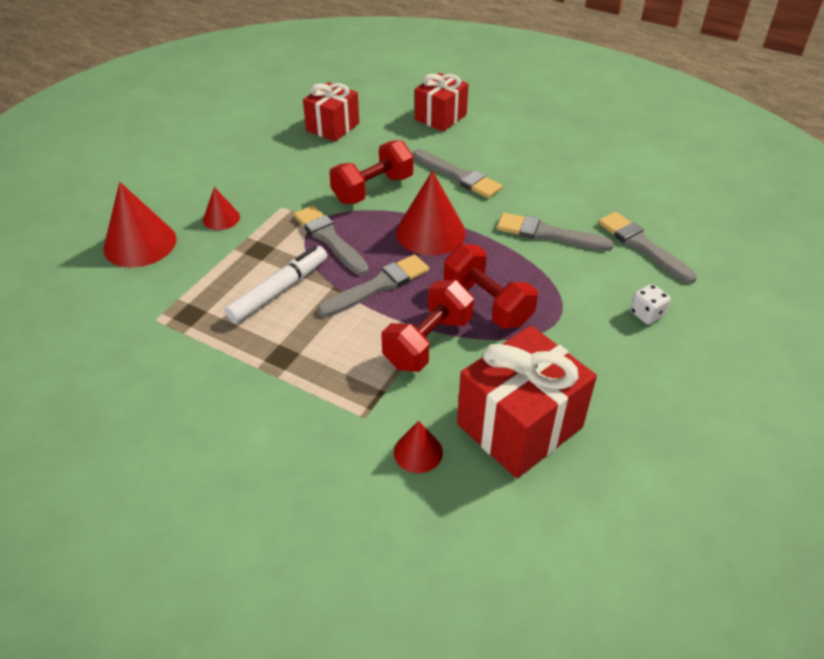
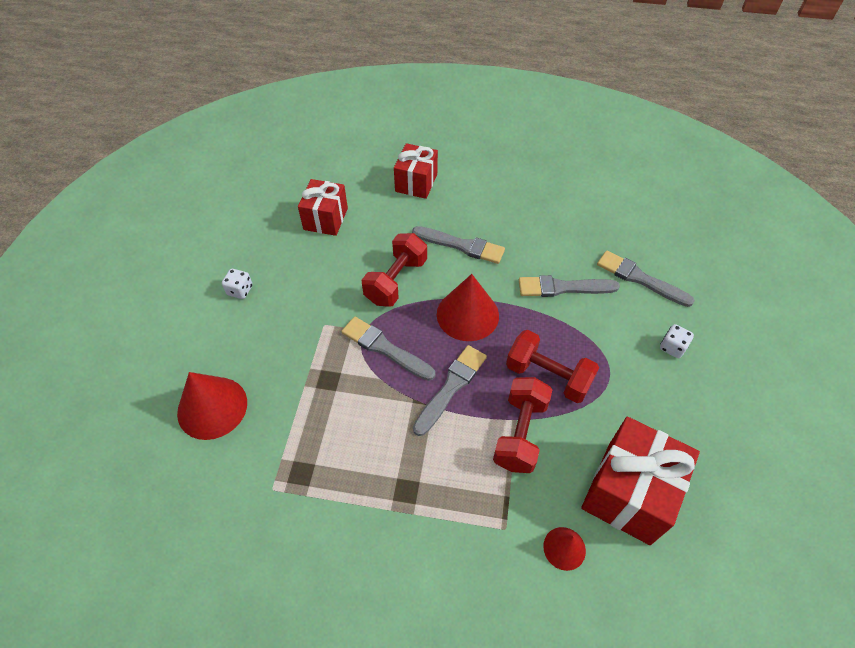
camera: 20 degrees left, 10 degrees up
red cone [203,187,240,230] -> none
white marker [225,246,327,324] -> none
none -> white dice [222,269,253,299]

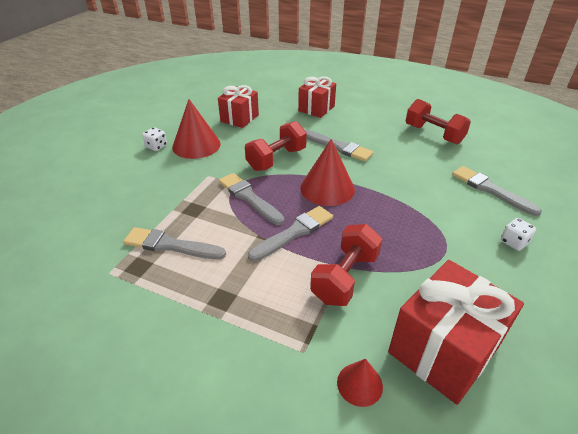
camera: 15 degrees right, 15 degrees down
red cone [177,372,247,440] -> red cone moved to [172,99,221,159]
red dumbbell [506,330,599,403] -> red dumbbell moved to [406,99,471,144]
grey brush [519,275,620,297] -> grey brush moved to [123,227,226,259]

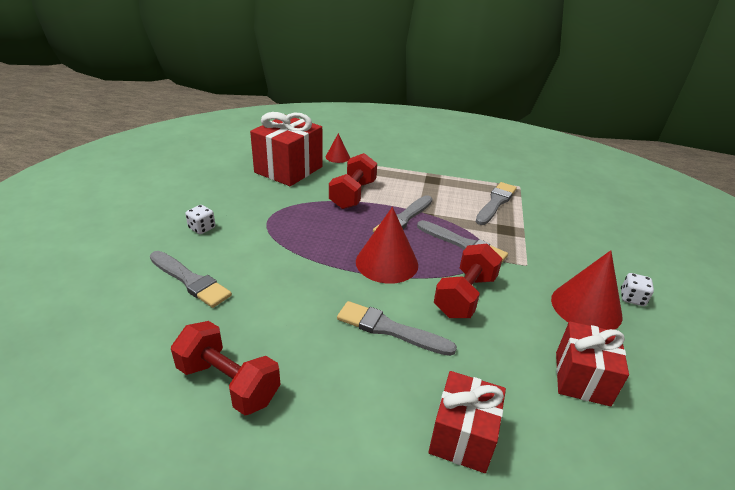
camera: 165 degrees right, 5 degrees down
grey brush [123,227,226,259] -> grey brush turned 60 degrees counterclockwise [476,182,517,225]

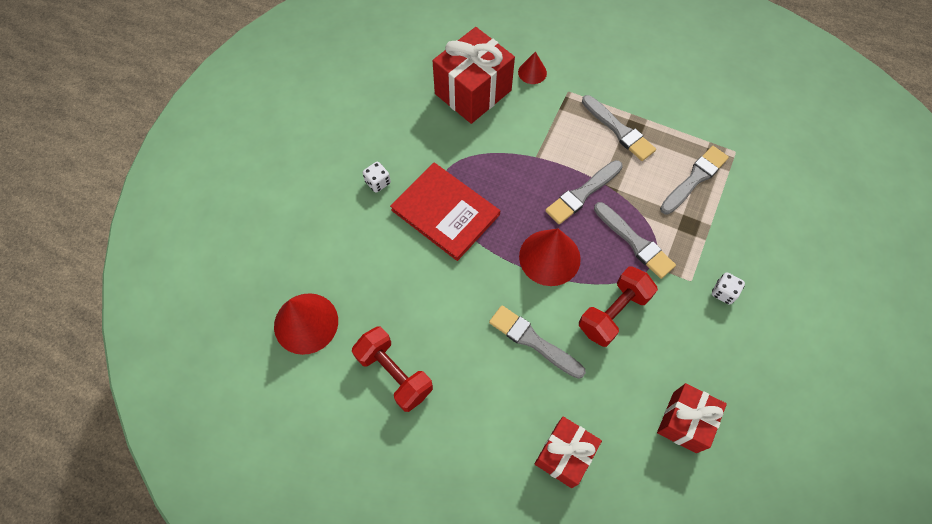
camera: 15 degrees right, 30 degrees up
grey brush [150,251,232,308] -> grey brush moved to [582,95,656,161]
red dumbbell [329,153,377,209] -> none
red cone [551,250,623,330] -> red cone moved to [274,293,338,355]
white dice [621,273,654,306] -> white dice moved to [712,272,745,305]
none -> red book [390,163,500,261]

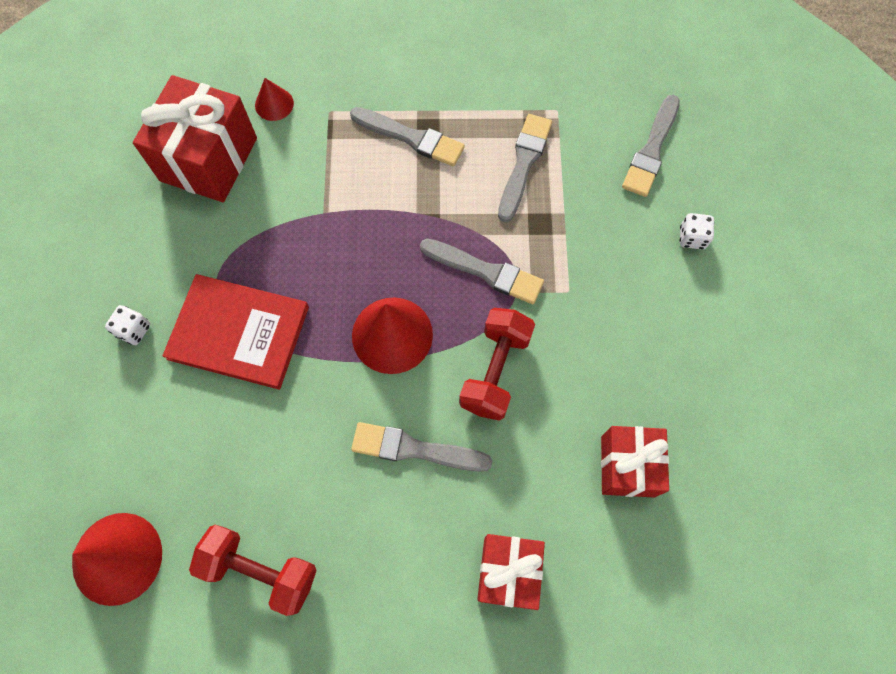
camera: 25 degrees left, 5 degrees up
grey brush [545,160,623,224] -> grey brush moved to [622,94,680,197]
white dice [712,272,745,305] -> white dice moved to [680,213,715,249]

